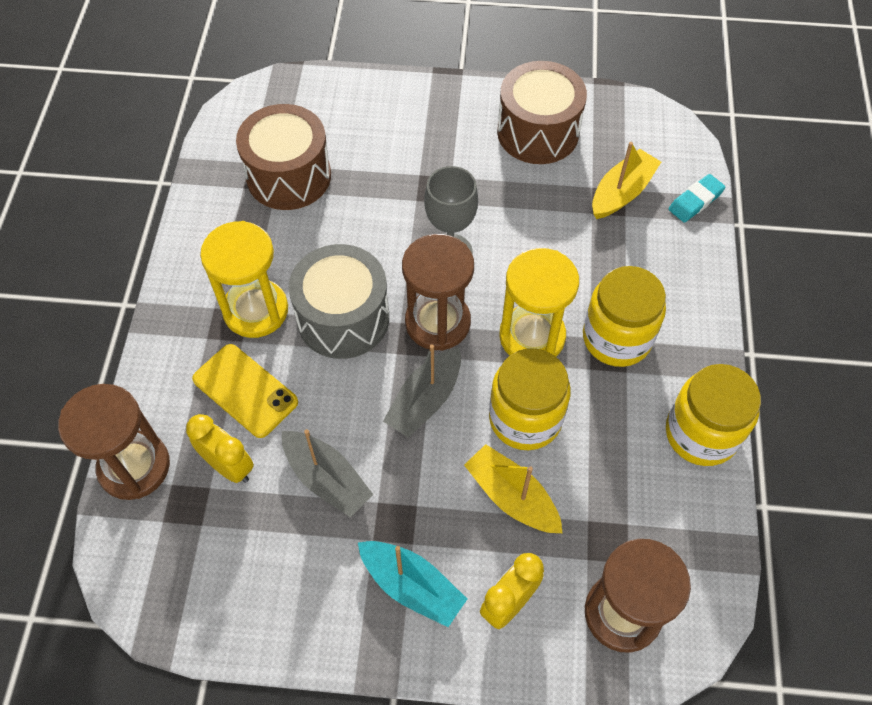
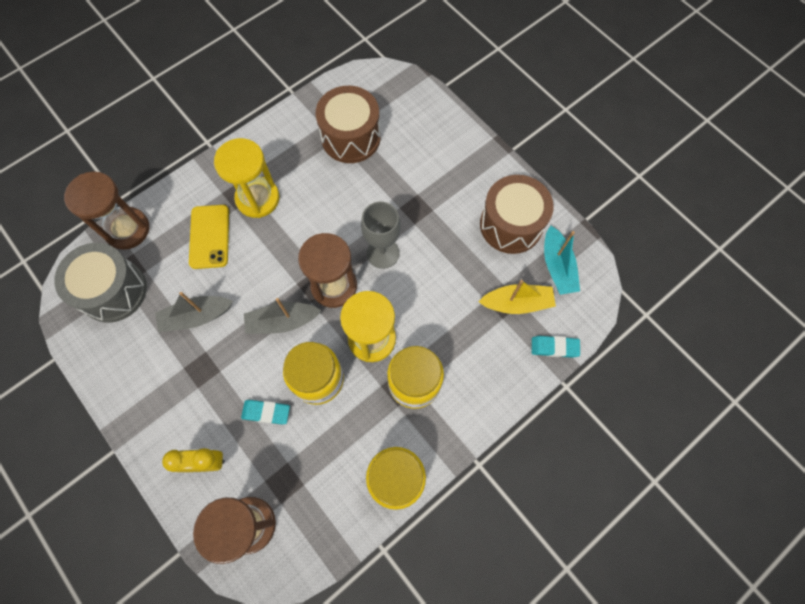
camera: 45 degrees right, 10 degrees up
yellow clock [186,414,254,483] -> none
grey boat [282,429,373,517] -> grey boat turned 75 degrees clockwise [155,292,233,332]
grey drum [289,244,389,359] -> grey drum moved to [54,243,147,323]
turquoise boat [358,541,467,627] -> turquoise boat moved to [544,225,580,295]
yellow boat [464,444,563,533] -> turquoise eraser [241,400,290,424]

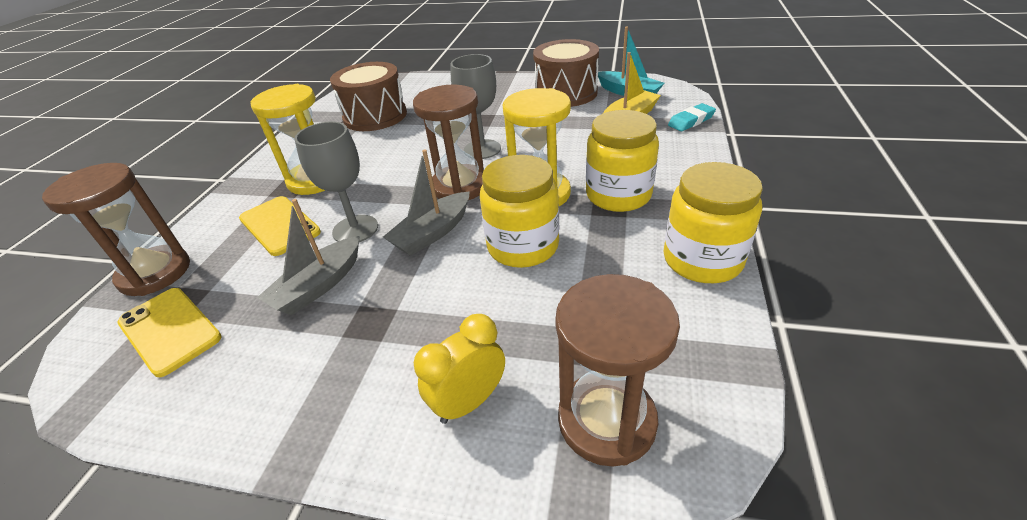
camera: 35 degrees left, 30 degrees down
grey drum [54,243,147,323] -> yellow phone [117,288,222,377]
turquoise eraser [241,400,290,424] -> none
none -> grey goblet [294,121,378,242]

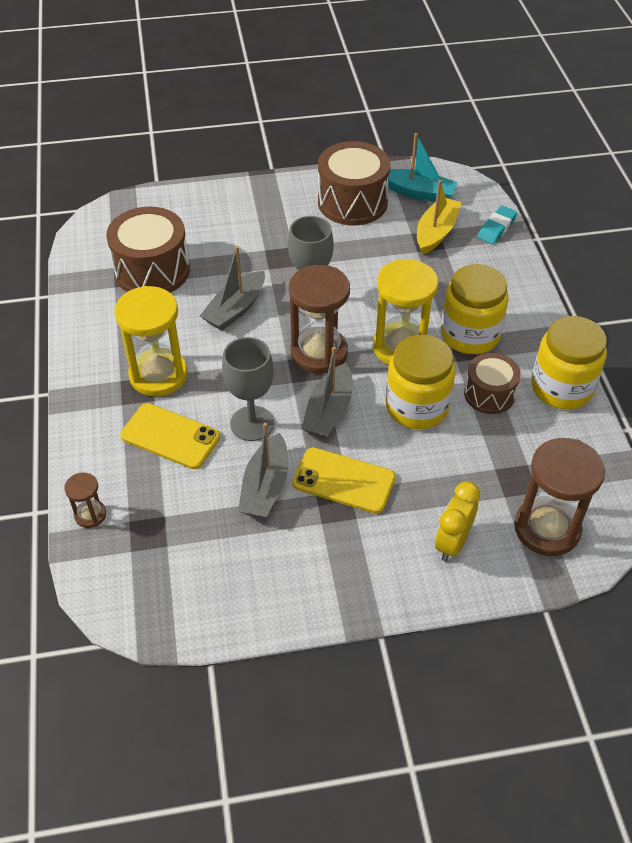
camera: 25 degrees left, 10 degrees up
brown hourglass [42,163,190,296] -> brown hourglass [64,472,106,528], size x0.49
yellow phone [117,288,222,377] -> yellow phone moved to [292,447,396,514]
none -> grey boat [200,246,265,331]
none -> brown drum [464,353,521,414]

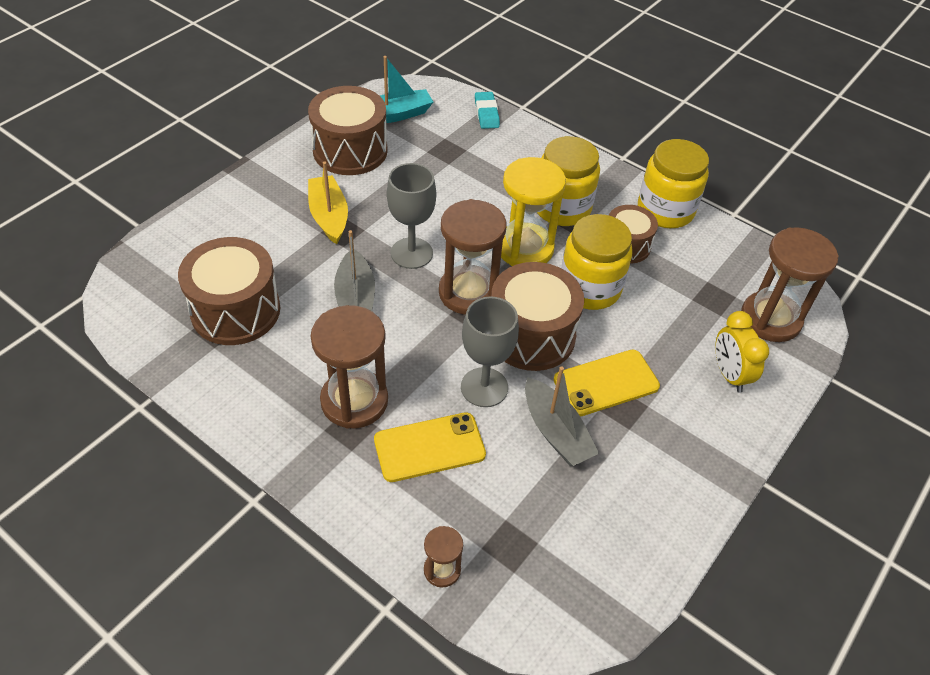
camera: 45 degrees left, 0 degrees up
yellow hourglass [114,286,188,396] -> brown hourglass [311,305,388,429]
grey boat [302,347,353,439] -> brown drum [491,262,584,371]
yellow boat [417,180,462,255] -> yellow boat moved to [308,162,348,244]

